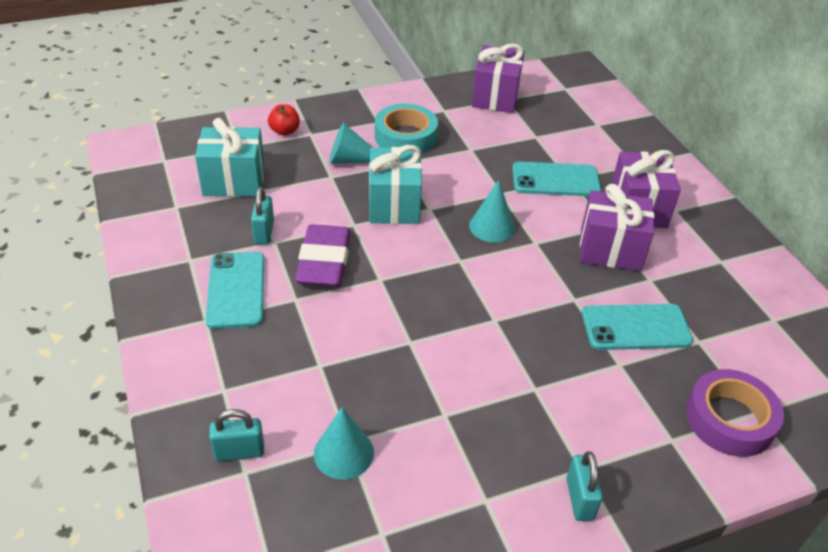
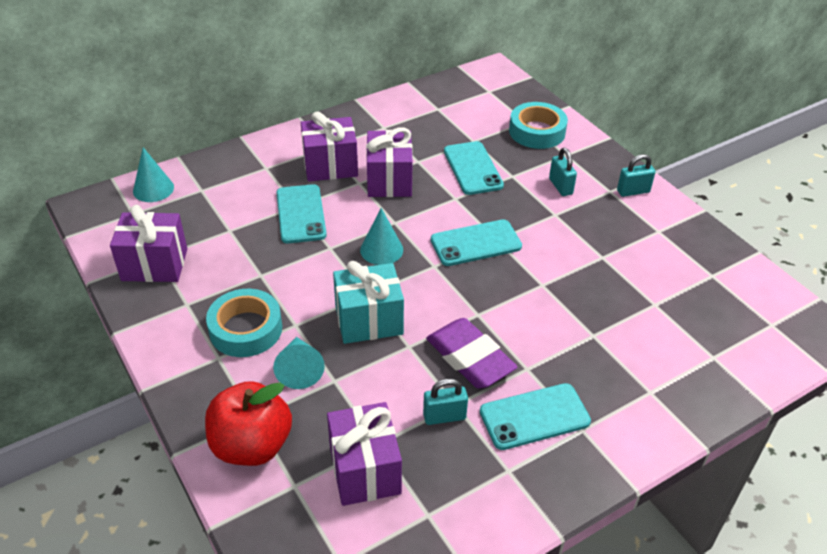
camera: 100 degrees left, 0 degrees up
turquoise gift [195,118,265,197] -> purple gift [327,402,402,506]
turquoise padlock [209,409,264,461] -> turquoise padlock moved to [549,148,577,196]
red apple [268,104,300,136] -> red apple [205,381,292,466], size x2.06
purple eraser [295,224,351,287] -> purple eraser turned 60 degrees clockwise [426,318,518,389]
turquoise cone [314,407,374,480] -> turquoise cone moved to [133,147,174,202]
purple tape [686,369,784,457] -> turquoise tape [509,102,568,149]
none -> turquoise phone [431,219,522,266]

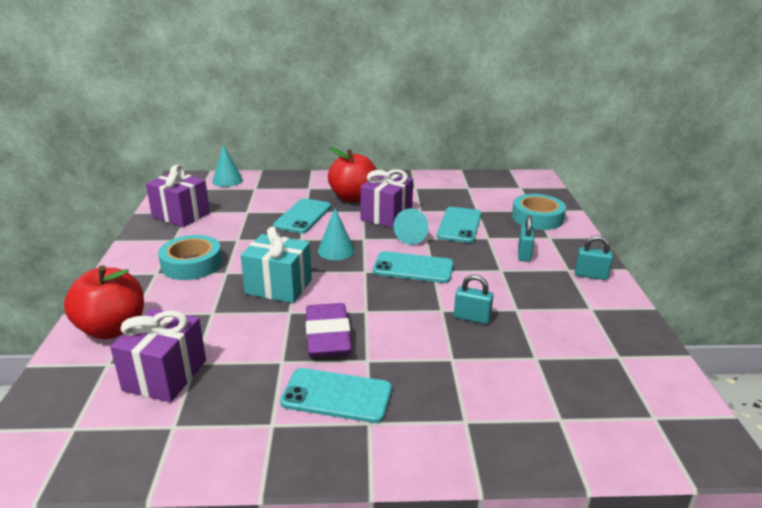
camera: 30 degrees right, 15 degrees down
turquoise cone [273,337,325,389] -> turquoise cone moved to [393,208,429,245]
purple gift [301,111,358,182] -> red apple [328,147,377,202]
turquoise padlock [423,378,468,425] -> turquoise padlock moved to [454,275,493,324]

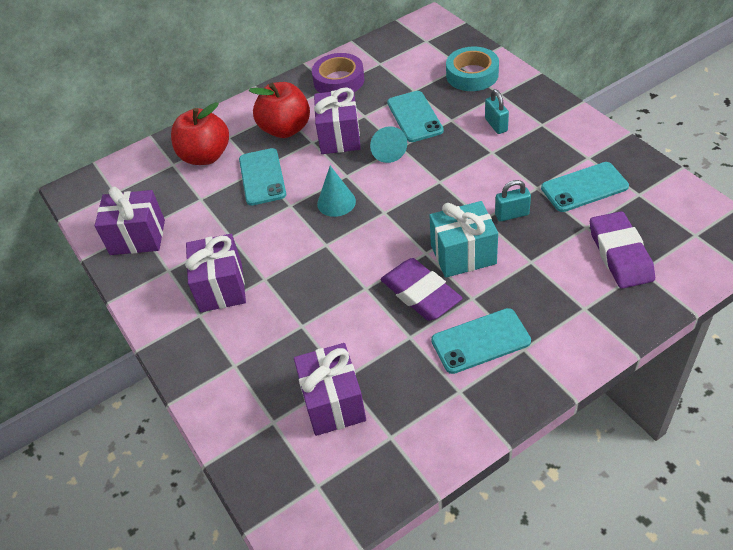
camera: 25 degrees left, 20 degrees up
red apple [64,265,144,339] -> red apple moved to [171,102,229,165]
turquoise tape [158,235,222,280] -> purple gift [185,234,246,312]
turquoise cone [212,144,243,187] -> none
turquoise gift [240,226,312,303] -> turquoise gift moved to [429,201,498,278]
turquoise phone [373,251,454,283] -> turquoise phone moved to [541,162,629,212]
turquoise padlock [575,236,613,280] -> none
none -> purple tape [312,53,364,93]
none -> purple eraser [590,211,655,289]

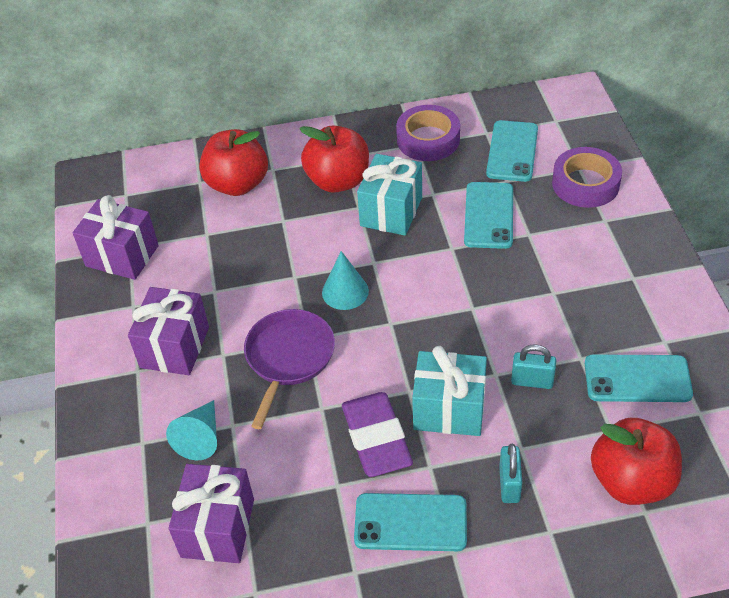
camera: 20 degrees right, 0 degrees up
turquoise phone [239,148,286,206] -> turquoise phone moved to [486,120,538,182]
purple gift [314,88,361,154] -> turquoise gift [357,154,422,236]
turquoise cone [370,127,407,163] -> turquoise cone moved to [166,400,217,460]
turquoise tape [446,47,499,91] -> purple tape [552,147,622,208]
turquoise padlock [485,89,509,134] -> turquoise padlock moved to [499,444,522,503]
purple eraser [590,211,655,289] -> red apple [591,418,682,505]
none -> purple pan [244,309,335,429]

